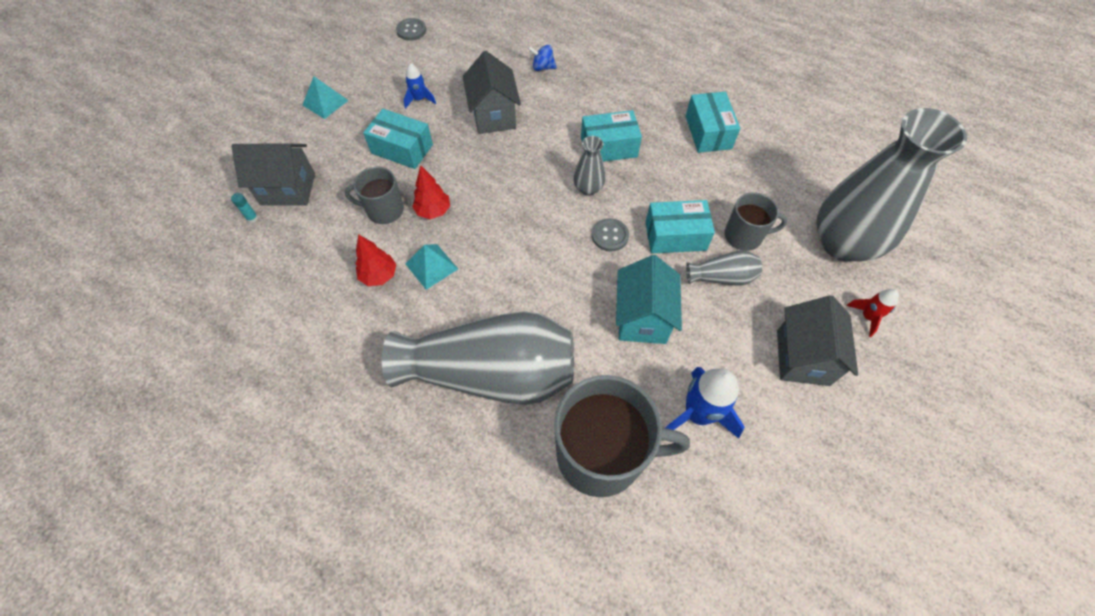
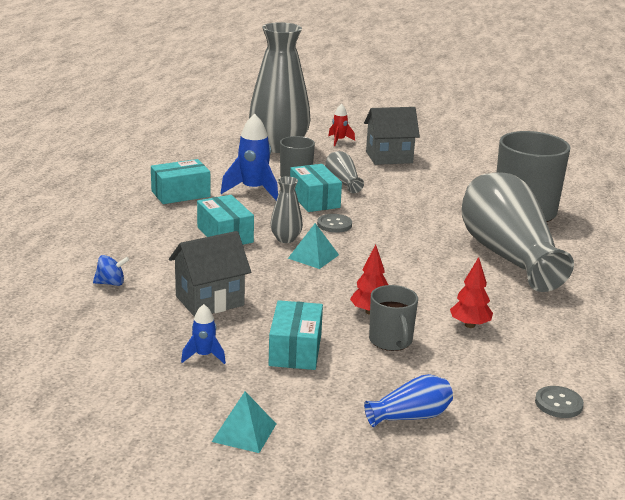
camera: 110 degrees left, 35 degrees down
grey house [231,144,315,206] -> blue vase [364,374,453,427]
turquoise glue stick [231,193,258,223] -> none
grey button [396,18,426,41] -> grey button moved to [535,386,584,418]
turquoise pyramid [406,244,458,290] -> turquoise pyramid moved to [288,223,339,269]
blue spinning top [528,45,557,71] -> blue spinning top turned 90 degrees counterclockwise [93,255,129,286]
turquoise house [616,255,682,344] -> none
blue rocket [666,367,745,439] -> blue rocket moved to [221,113,278,200]

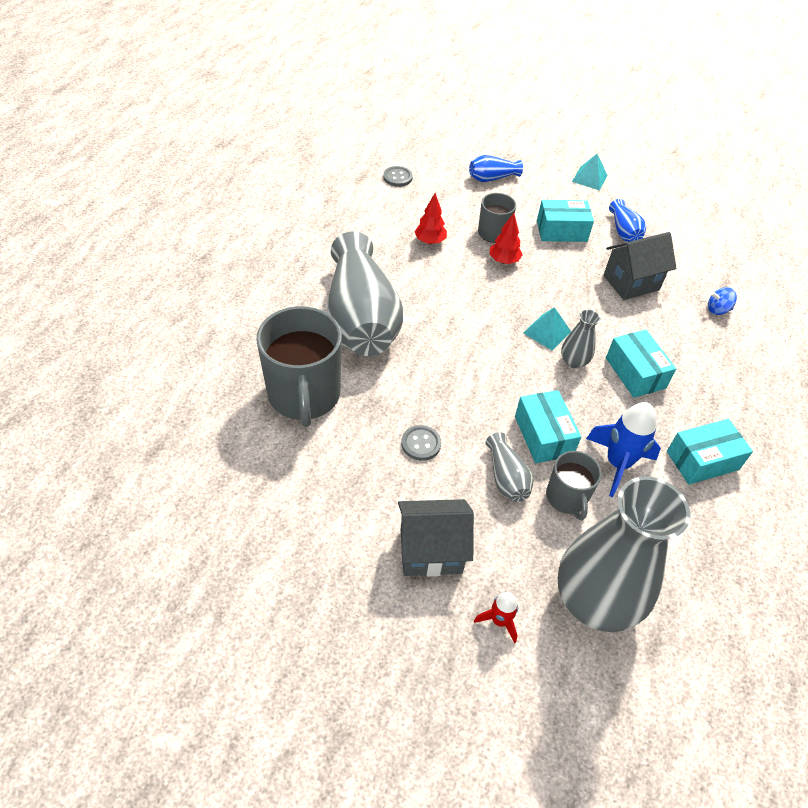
camera: 175 degrees left, 25 degrees up
blue rocket [181,304,226,364] -> blue vase [609,199,646,242]
turquoise box [269,300,323,370] -> turquoise box turned 75 degrees clockwise [537,200,594,242]
grey button [317,214,352,233] -> grey button moved to [401,425,441,461]

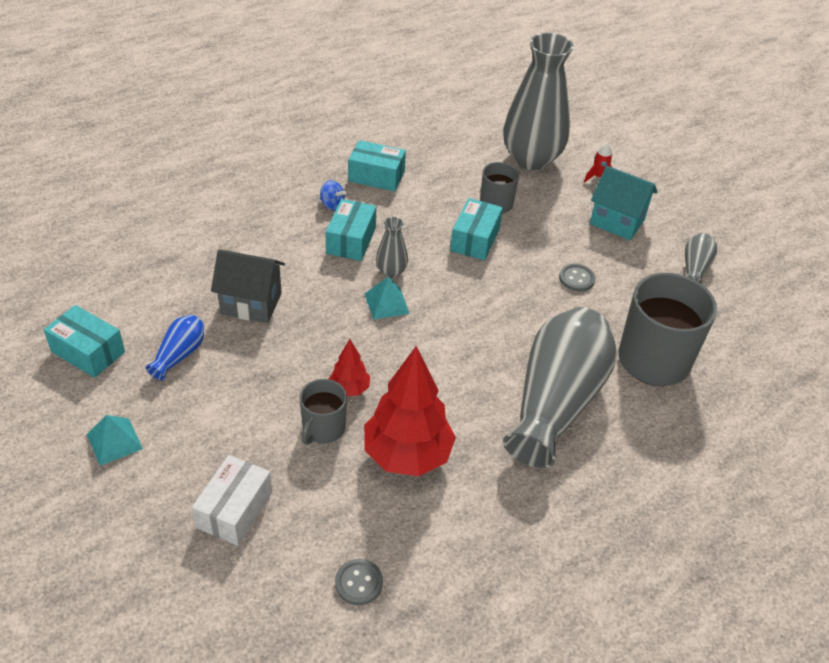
camera: 145 degrees left, 5 degrees down
grey house [398,499,474,576] -> turquoise house [590,166,657,240]
red tree [415,193,447,244] -> red tree [364,346,456,476], size x2.06
blue vase [469,155,523,182] -> white box [192,455,272,546]
grey vase [485,432,533,502] -> grey vase moved to [685,233,717,285]
turquoise box [537,200,594,242] -> turquoise box moved to [44,305,125,378]
blue rocket [586,402,661,497] -> none
blue spinning top [708,287,737,315] -> blue spinning top moved to [320,180,346,210]

